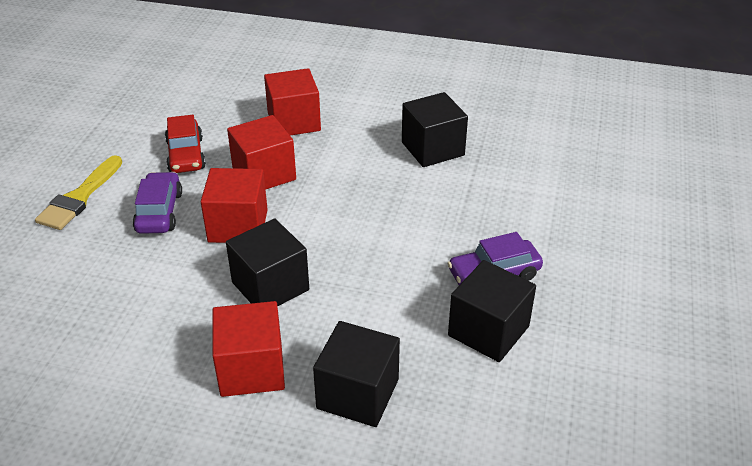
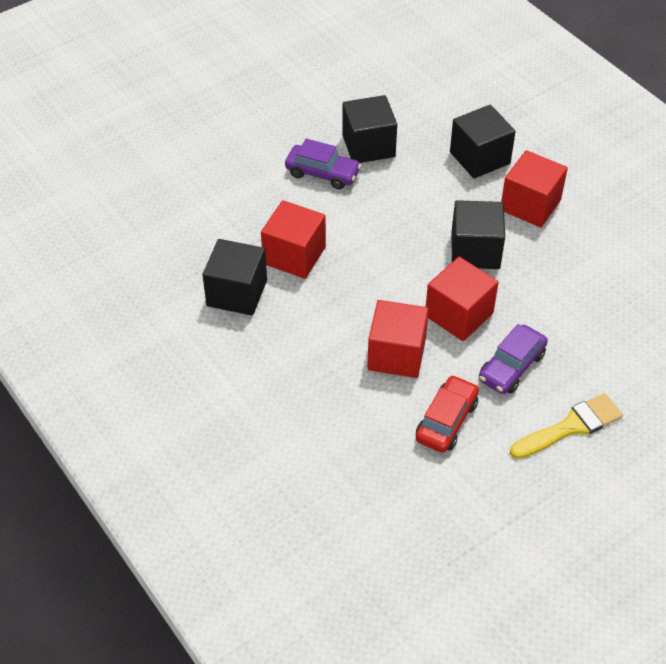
camera: 140 degrees left, 10 degrees up
red cube [264,68,321,136] -> red cube moved to [261,200,326,279]

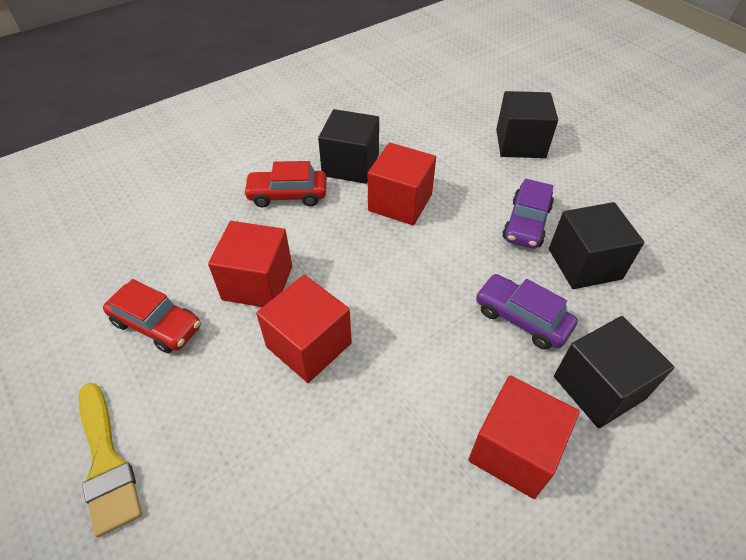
camera: 90 degrees right, 0 degrees up
black cube [451,200,505,269] -> black cube moved to [496,91,558,158]
purple car [479,324,548,394] -> purple car moved to [476,274,578,350]
none -> red car [243,161,327,207]

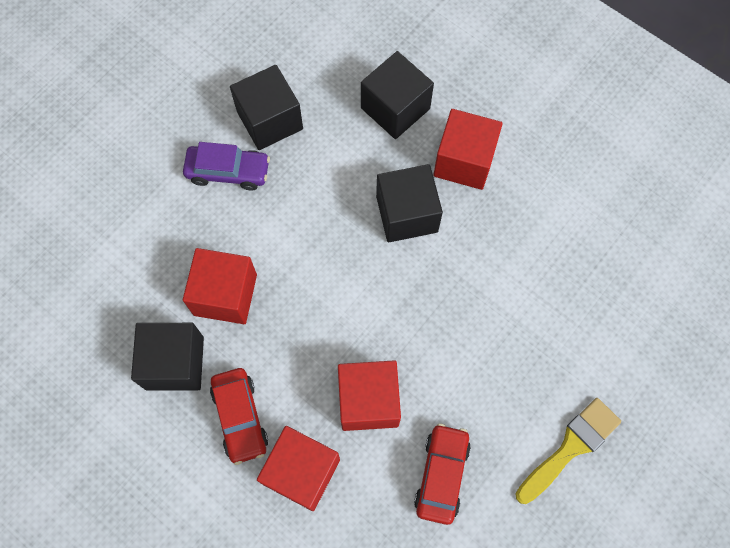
camera: 105 degrees left, 20 degrees up
red cube [256,275,352,383] -> red cube moved to [257,426,340,511]
purple car [476,274,578,350] -> none
black cube [496,91,558,158] -> black cube moved to [376,164,443,243]

